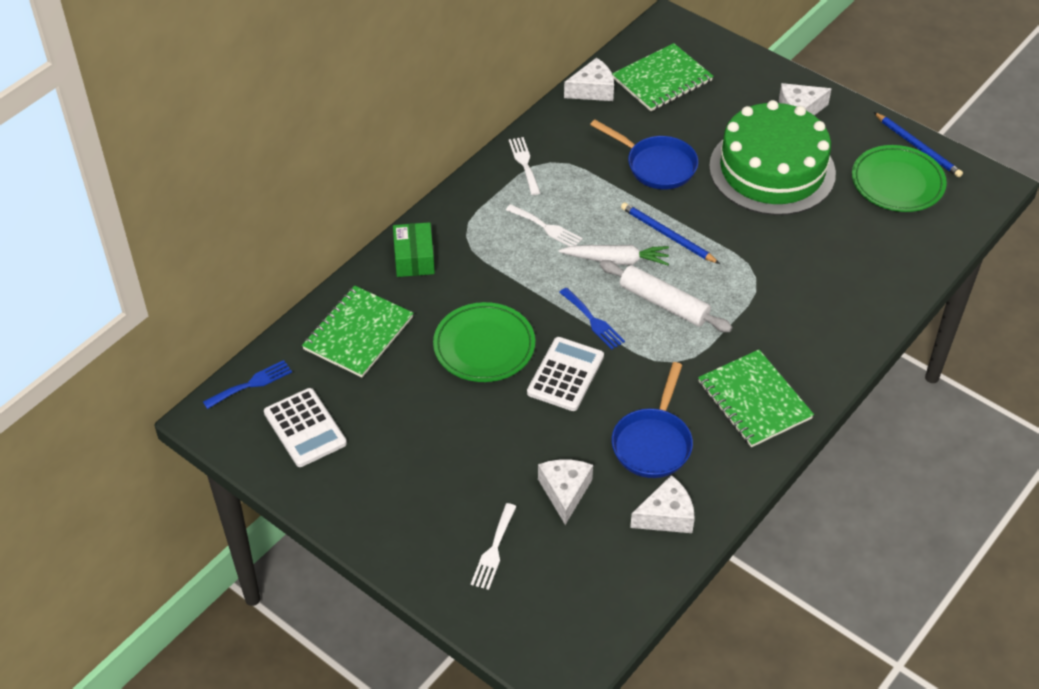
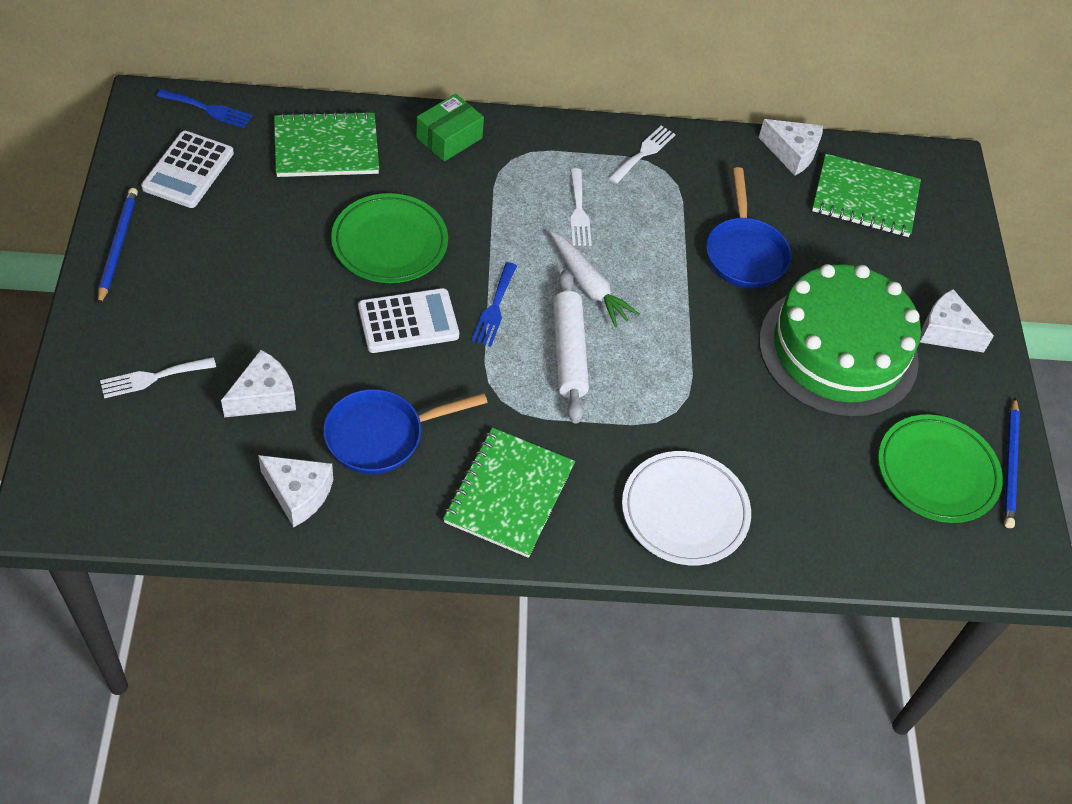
camera: 45 degrees right, 5 degrees up
blue pencil [621,202,720,264] -> blue pencil moved to [98,188,138,305]
none -> white plate [622,451,751,565]

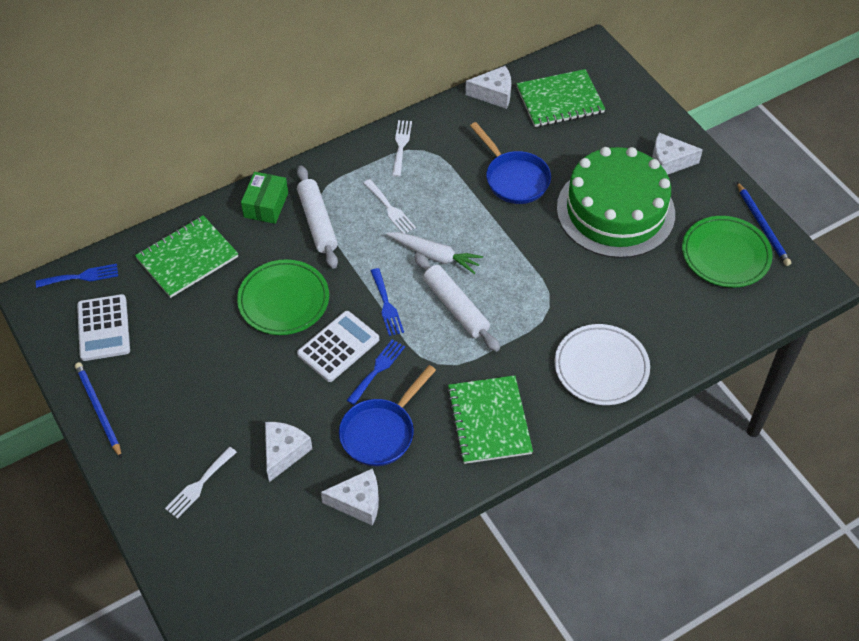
camera: 25 degrees left, 0 degrees up
none -> white rolling pin [297,166,338,269]
none -> blue fork [347,339,405,405]

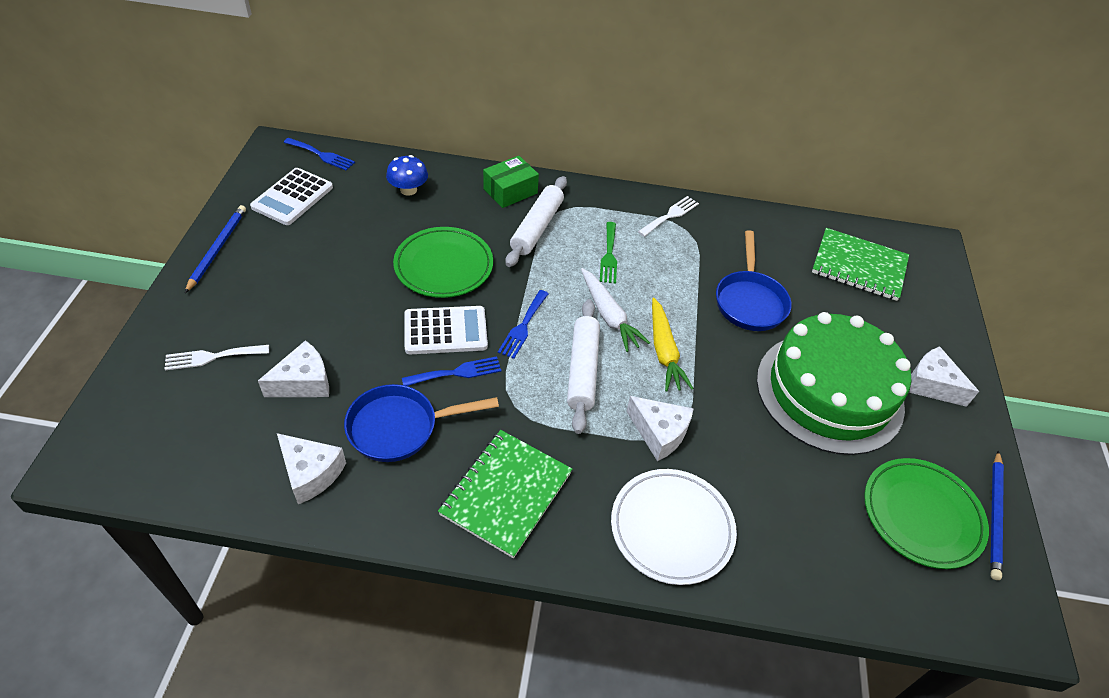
camera: 35 degrees right, 5 degrees down
green notebook [135,215,238,298] -> blue mushroom [386,155,428,196]
white fork [363,179,416,234] -> green fork [600,222,617,284]
white cheese [465,66,511,109] -> white cheese moved to [626,396,694,461]
none -> yellow carrot [652,298,694,392]

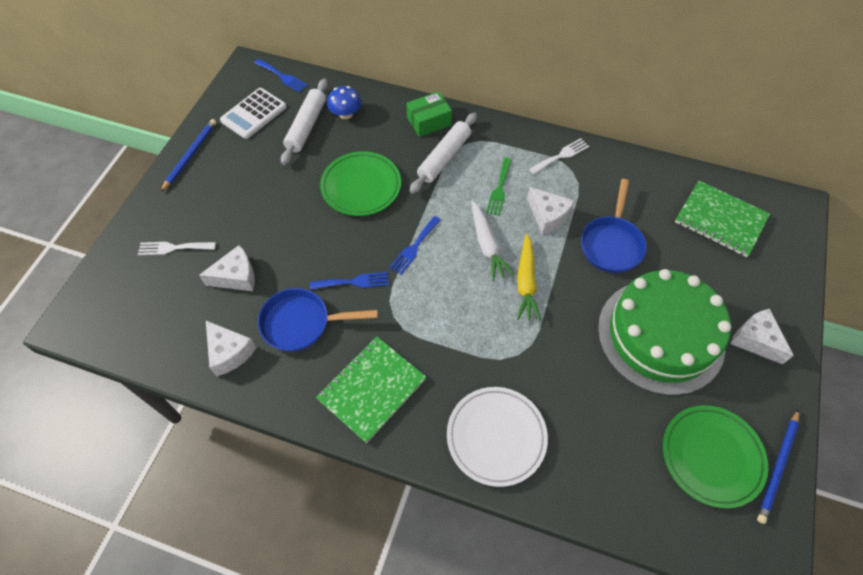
camera: 15 degrees right, 10 degrees up
white calculator [404,306,488,354] -> none
white rolling pin [567,299,600,434] -> white rolling pin moved to [281,79,328,165]
white cheese [626,396,694,461] -> white cheese moved to [527,187,574,235]

